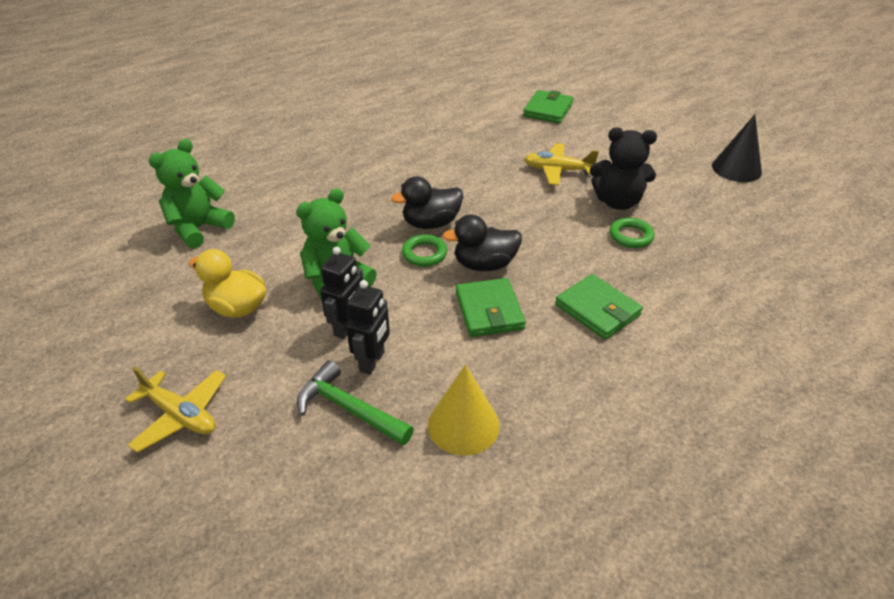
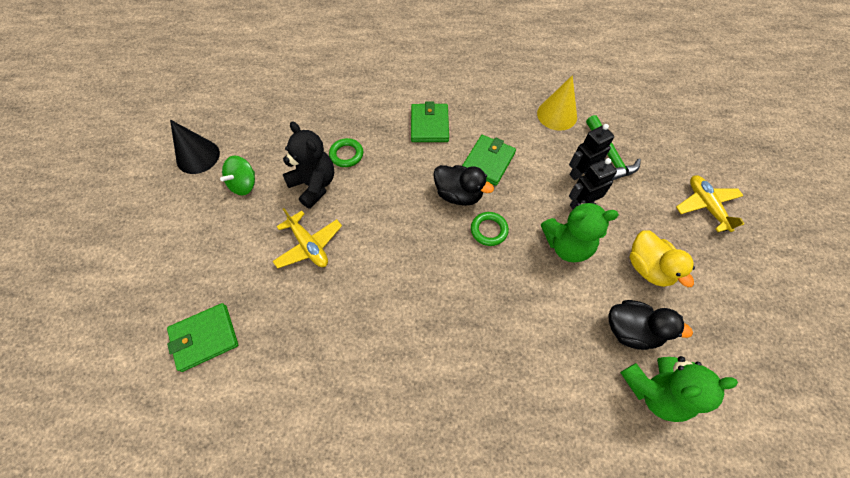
camera: 140 degrees left, 20 degrees up
black duck [391,176,463,229] -> black duck moved to [609,300,693,350]
none -> green spinning top [220,156,255,195]

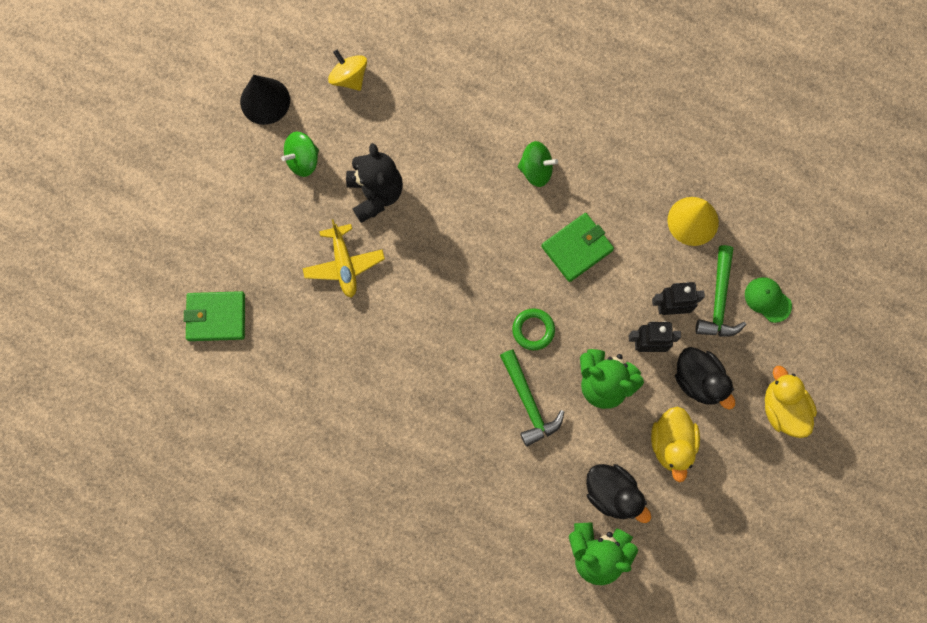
camera: 25 degrees right, 15 degrees up
green ring [329,138,363,167] -> none
green wallet [411,102,449,142] -> green spinning top [518,141,558,187]
black duck [433,165,494,206] -> black duck moved to [675,347,735,409]
yellow plane [676,175,744,232] -> yellow duck [765,366,817,438]
none -> yellow spinning top [328,50,367,91]
none -> green hammer [500,349,564,447]
none -> green cap [745,277,792,323]

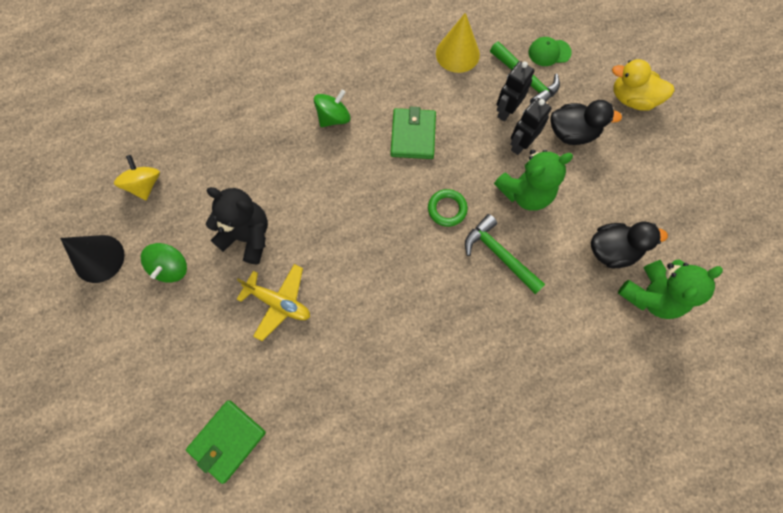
camera: 50 degrees left, 5 degrees down
yellow spinning top [328,50,367,91] -> yellow spinning top turned 75 degrees clockwise [114,155,160,200]
green hammer [500,349,564,447] -> green hammer turned 150 degrees counterclockwise [465,214,545,294]
yellow duck [651,407,700,482] -> none

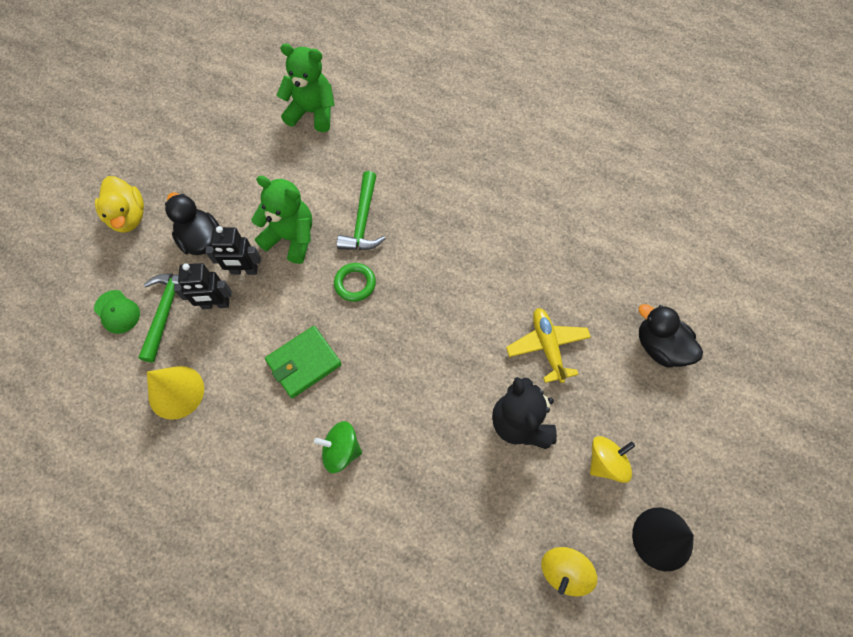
camera: 130 degrees left, 5 degrees down
green spinning top [141,243,187,283] -> yellow spinning top [590,436,635,483]
green wallet [186,400,266,484] -> none
black duck [591,222,668,268] -> black duck moved to [639,304,703,368]

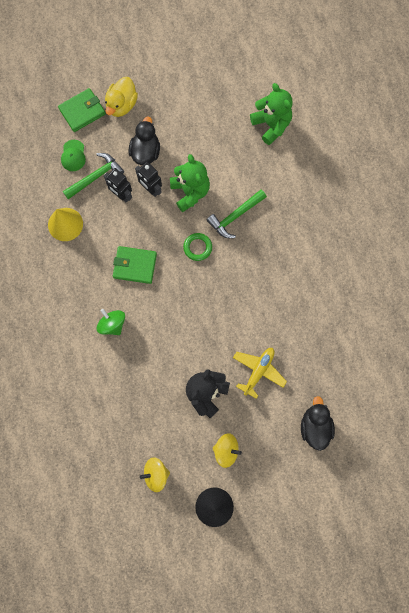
camera: 45 degrees right, 10 degrees up
none -> green wallet [58,88,106,132]

